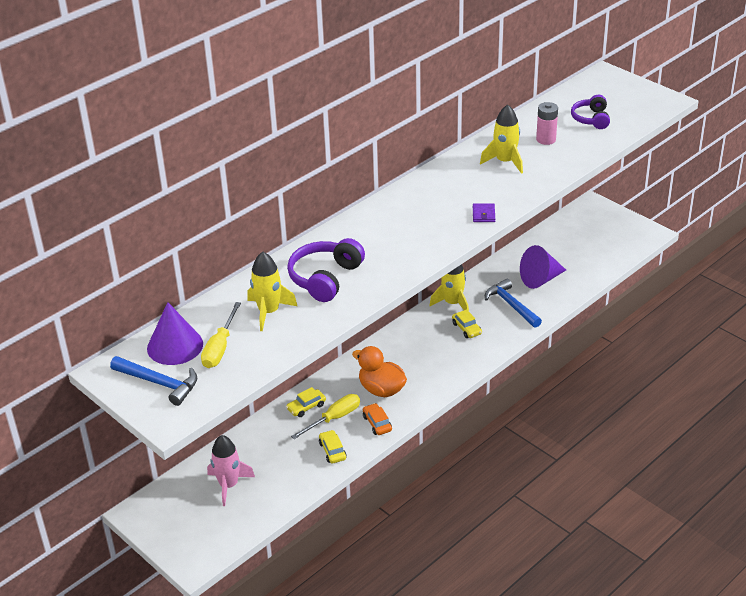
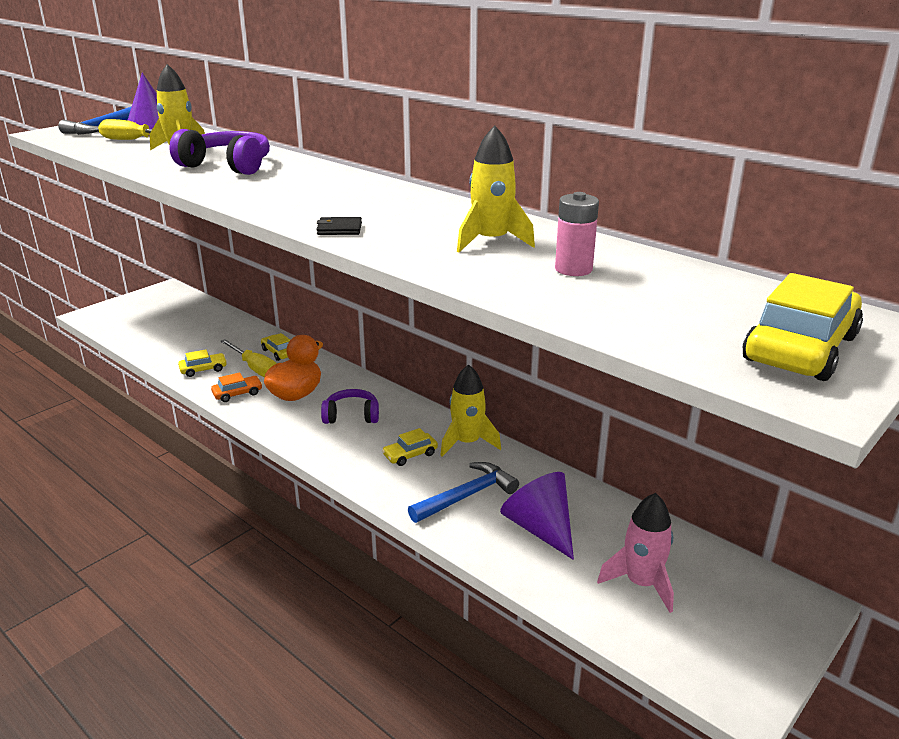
camera: 85 degrees right, 10 degrees down
pink rocket [207,435,255,506] -> pink rocket moved to [597,493,674,613]
purple wallet [473,203,495,222] -> black wallet [316,217,362,235]
purple headphones [571,95,610,129] -> purple headphones moved to [321,389,379,424]
none -> yellow car [742,273,863,381]

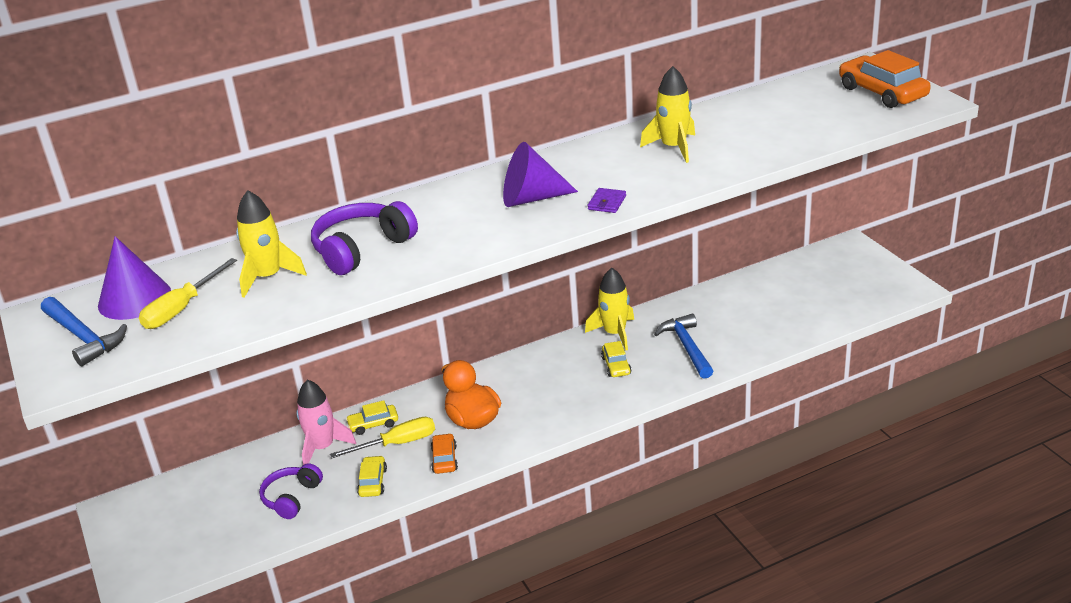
camera: 65 degrees left, 5 degrees up
black wallet [316,217,362,235] -> purple wallet [587,188,626,213]
purple headphones [321,389,379,424] -> purple headphones moved to [259,463,323,519]
purple cone [500,472,574,560] -> purple cone moved to [503,142,578,207]
pink battery [555,192,599,276] -> none
pink rocket [597,493,674,613] -> pink rocket moved to [296,380,356,465]
yellow car [742,273,863,381] -> orange car [839,50,931,108]

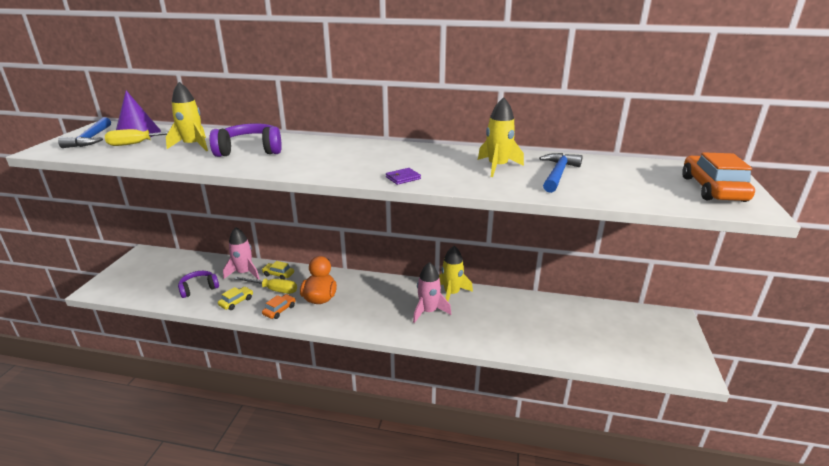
camera: 35 degrees right, 5 degrees down
purple cone [503,142,578,207] -> none
yellow car [601,341,631,377] -> pink rocket [413,262,451,323]
blue hammer [654,313,713,379] -> blue hammer moved to [539,153,583,193]

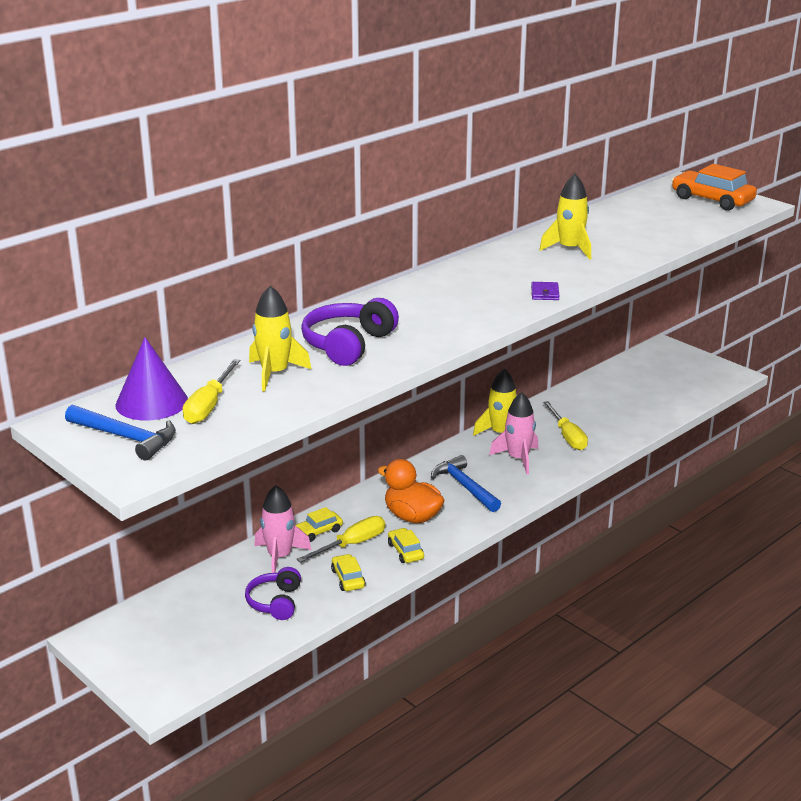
camera: 55 degrees left, 0 degrees up
orange car [262,294,296,319] -> yellow car [388,528,424,563]
blue hammer [539,153,583,193] -> blue hammer moved to [431,455,501,512]
none -> yellow screwdriver [543,401,588,450]

